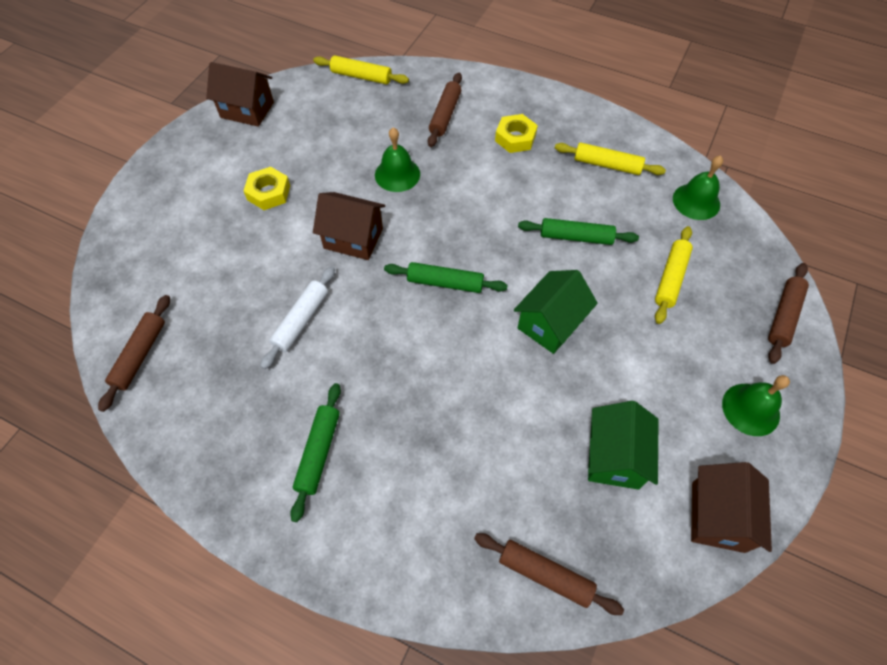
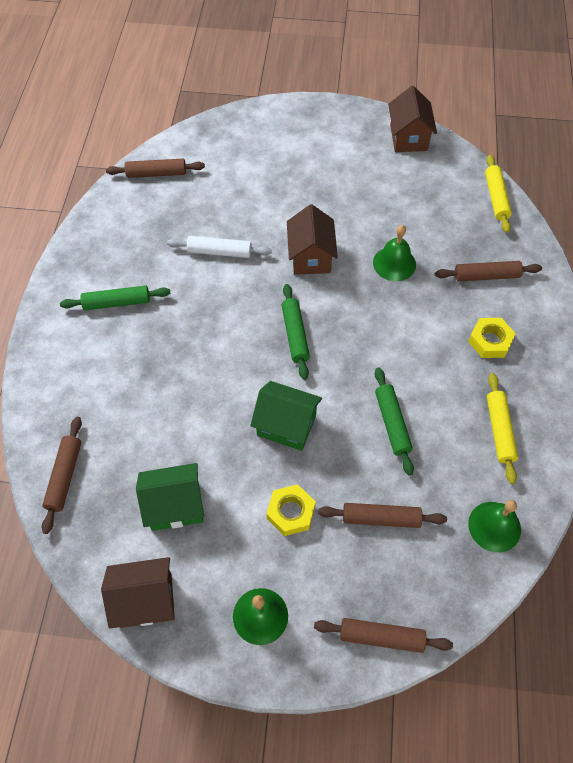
camera: 70 degrees right, 0 degrees up
yellow nut [244,167,290,210] -> yellow nut moved to [266,484,316,536]
yellow rolling pin [655,226,693,324] -> brown rolling pin [318,503,447,528]

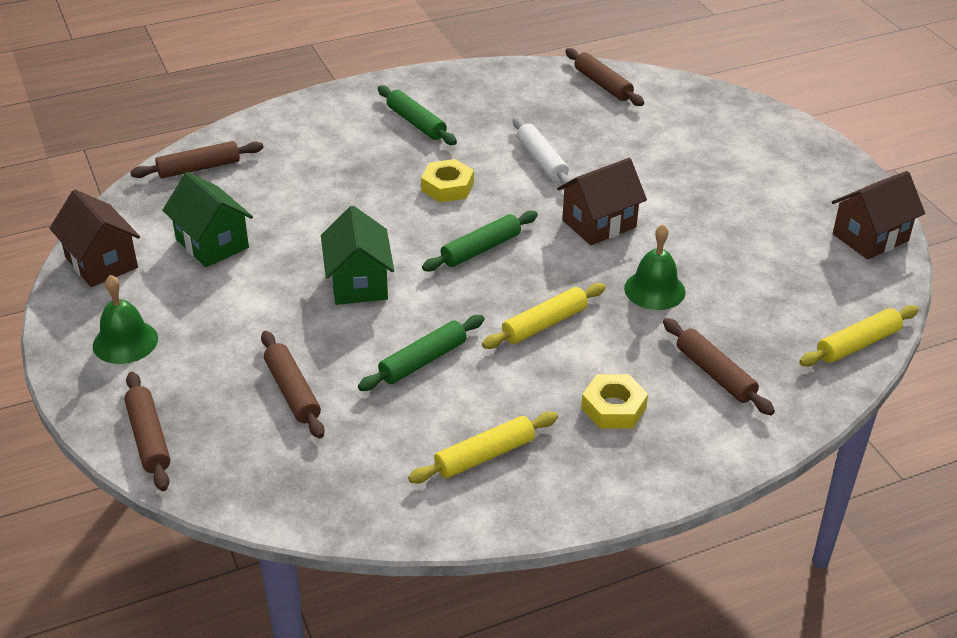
camera: 60 degrees right, 20 degrees down
yellow nut [266,484,316,536] -> yellow nut moved to [421,159,474,202]
green bell [468,500,521,552] -> none
none -> yellow rolling pin [482,283,606,349]

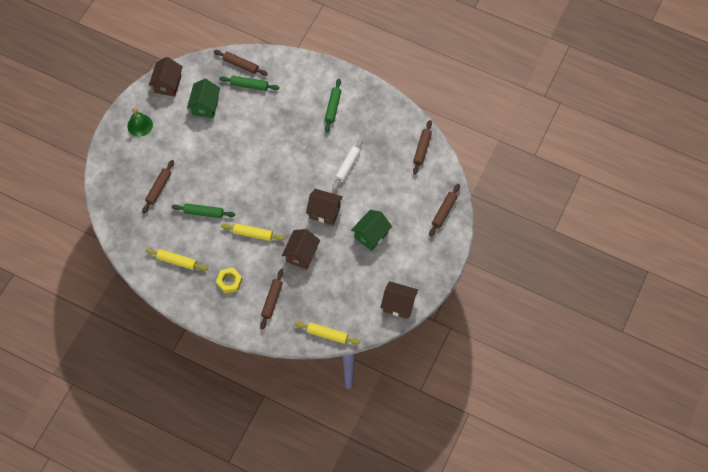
camera: 50 degrees right, 25 degrees up
brown rolling pin [124,372,170,491] -> brown rolling pin moved to [429,184,460,236]
green house [321,206,394,305] -> green house moved to [351,210,392,251]
yellow nut [421,159,474,202] -> none
green rolling pin [422,211,538,271] -> green rolling pin moved to [219,76,279,91]
green bell [624,224,686,310] -> brown house [282,229,320,270]

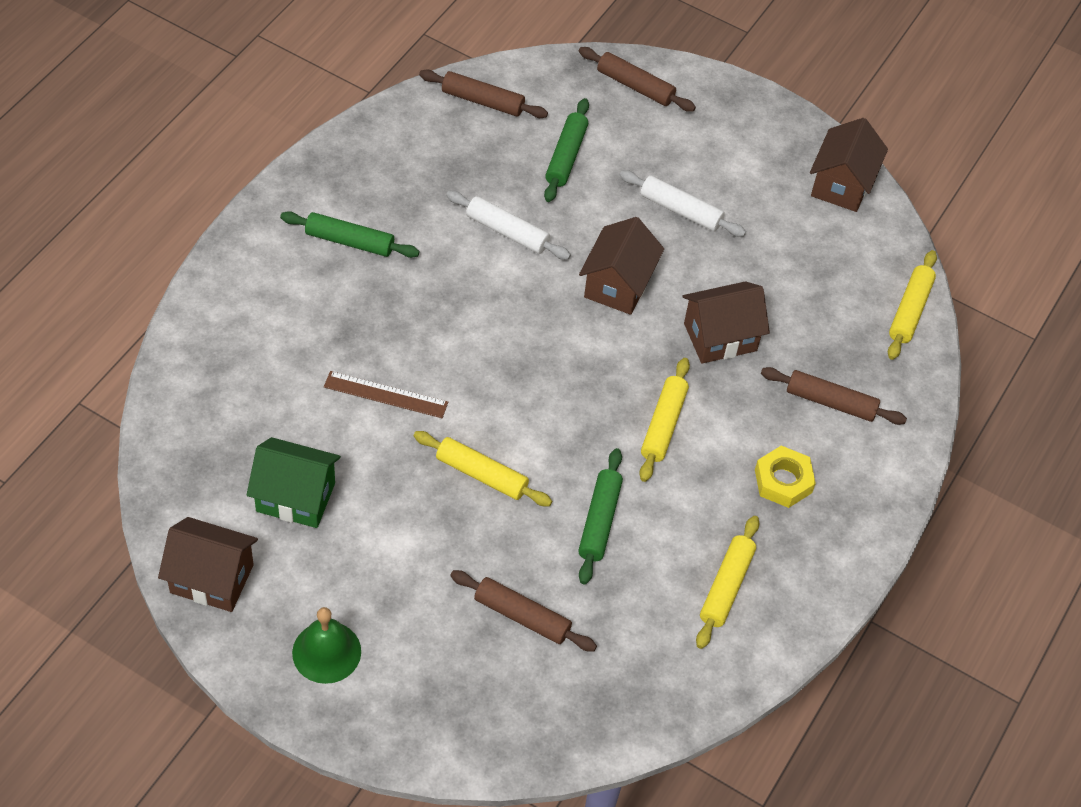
camera: 90 degrees left, 10 degrees down
brown rolling pin [214,50,268,76] -> none
green rolling pin [219,76,279,91] -> green rolling pin moved to [544,98,589,202]
brown house [282,229,320,270] -> brown house turned 45 degrees counterclockwise [683,281,770,364]
green house [351,210,392,251] -> white rolling pin [620,170,746,237]
none -> brown ruler [324,371,448,418]
none -> yellow rolling pin [413,431,552,506]

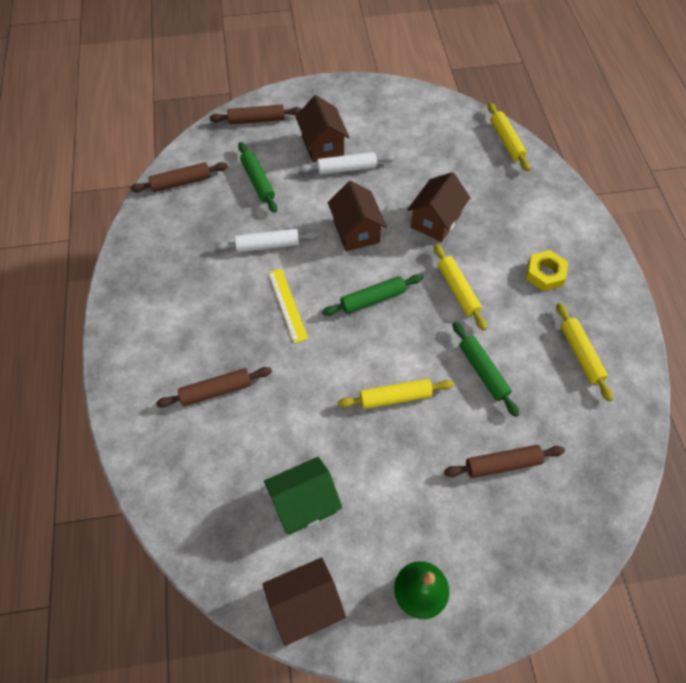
camera: 35 degrees left, 5 degrees up
green rolling pin [280,211,420,258] -> green rolling pin moved to [322,274,423,316]
brown ruler [324,371,448,418] -> none
brown rolling pin [761,367,907,425] -> brown rolling pin moved to [156,367,272,408]
brown house [810,118,888,212] -> brown house moved to [296,95,349,163]
none -> yellow ruler [268,268,308,343]

